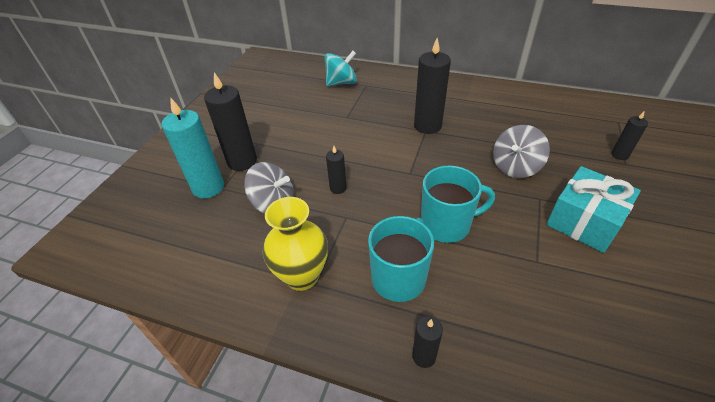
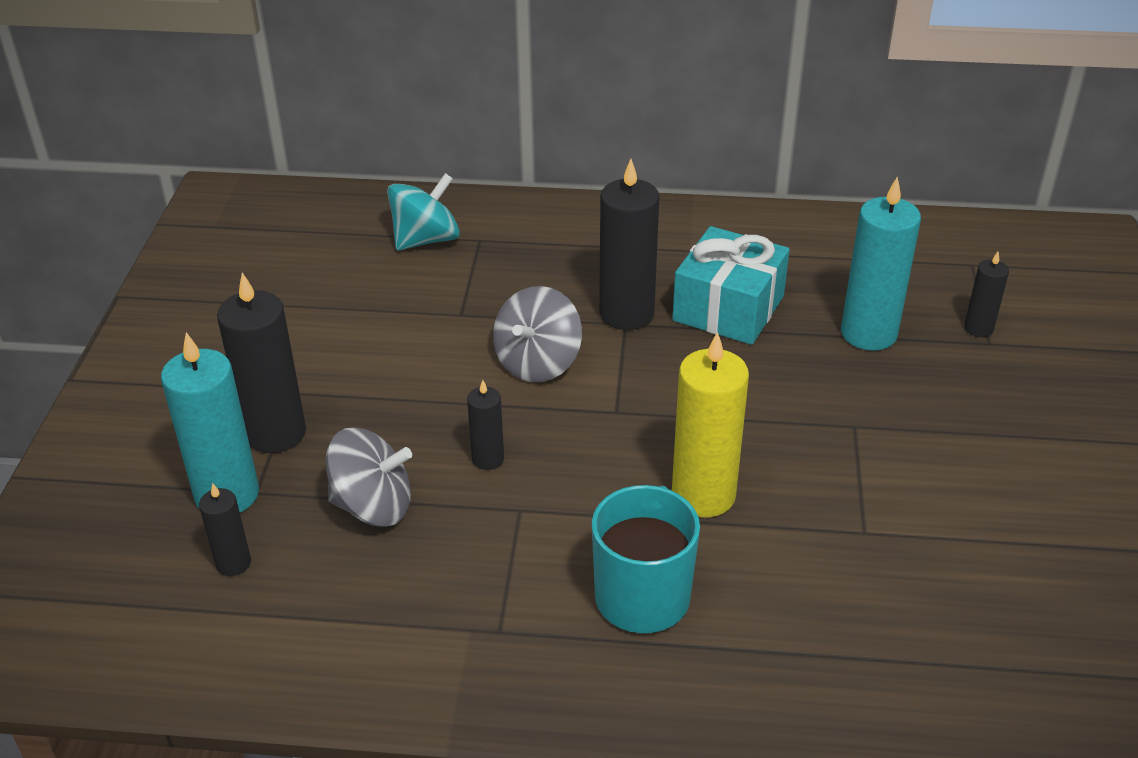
camera: 15 degrees left, 5 degrees down
yellow vase [263,197,328,291] -> none
black candle [412,316,443,368] -> black candle moved to [199,483,251,576]
turquoise mug [421,166,495,243] -> yellow candle [672,332,749,517]
grey spinning top [493,125,550,178] -> grey spinning top moved to [493,286,582,382]
turquoise gift [546,166,641,253] -> turquoise gift moved to [672,226,790,345]
none -> turquoise candle [841,177,921,351]

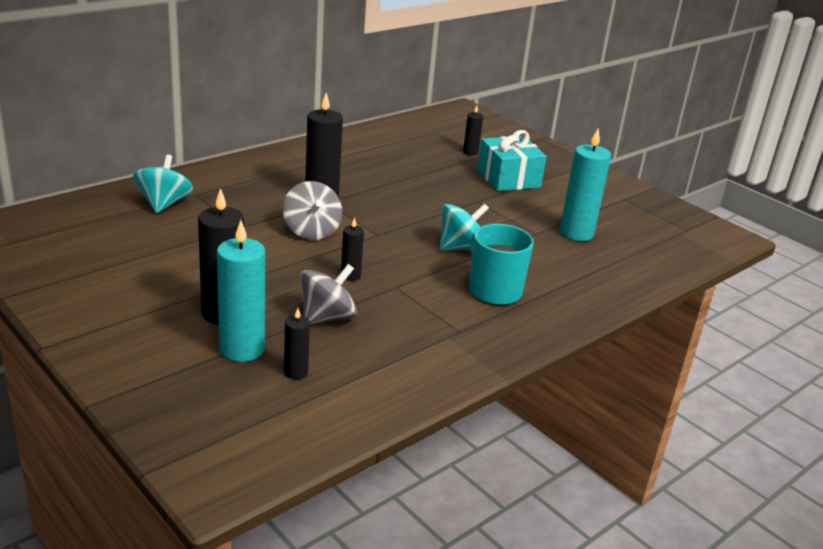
camera: 50 degrees left, 10 degrees down
turquoise gift [672,226,790,345] -> turquoise gift moved to [477,130,547,191]
yellow candle [672,332,749,517] -> turquoise spinning top [439,203,489,250]
turquoise candle [841,177,921,351] -> turquoise candle moved to [560,129,611,241]

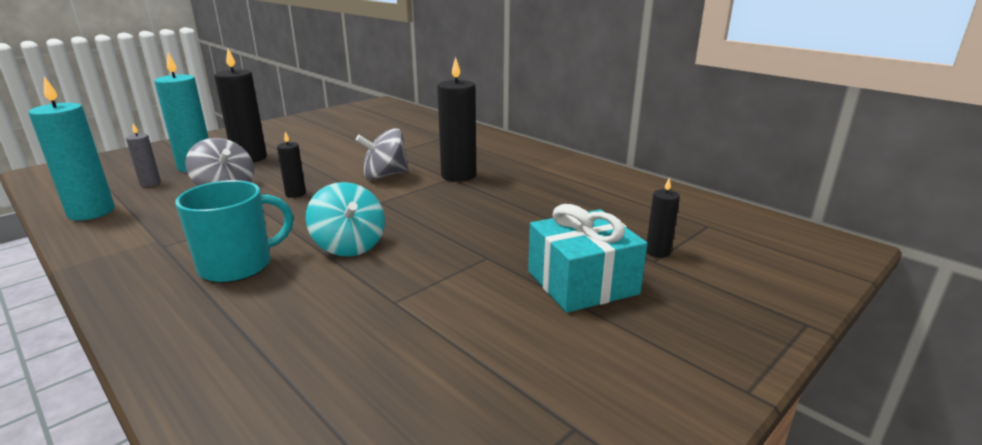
camera: 90 degrees right, 5 degrees down
turquoise spinning top [133,155,193,213] -> none
black candle [284,308,310,379] -> grey candle [126,123,161,187]
turquoise candle [560,129,611,241] -> turquoise candle moved to [28,76,115,221]

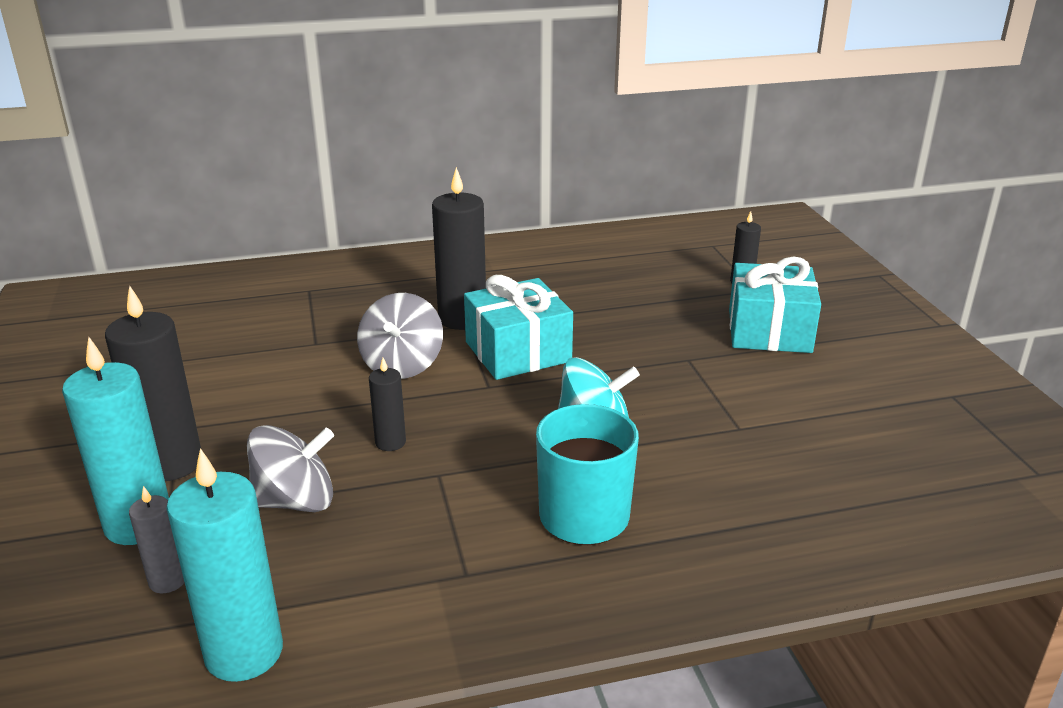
camera: 60 degrees left, 5 degrees up
none -> turquoise gift [464,275,573,380]

